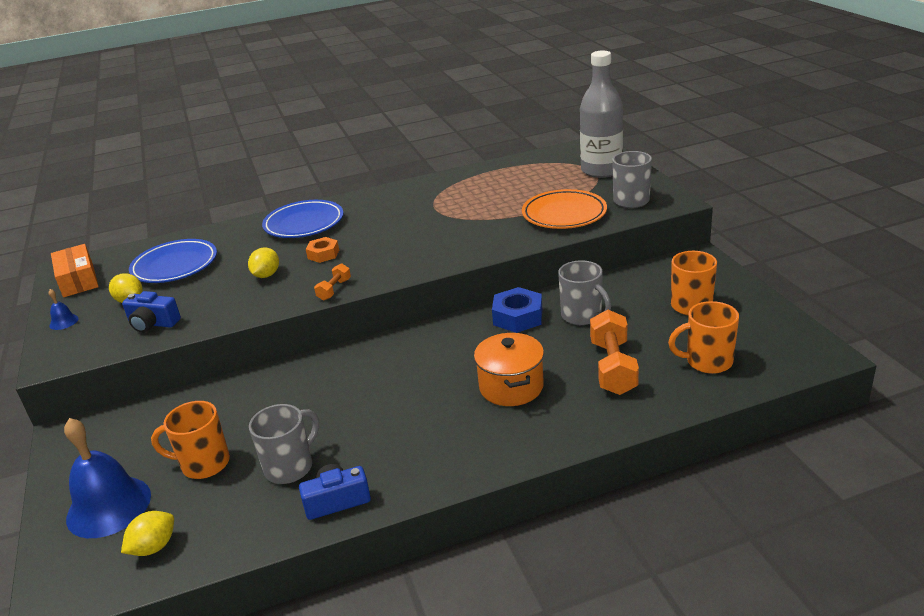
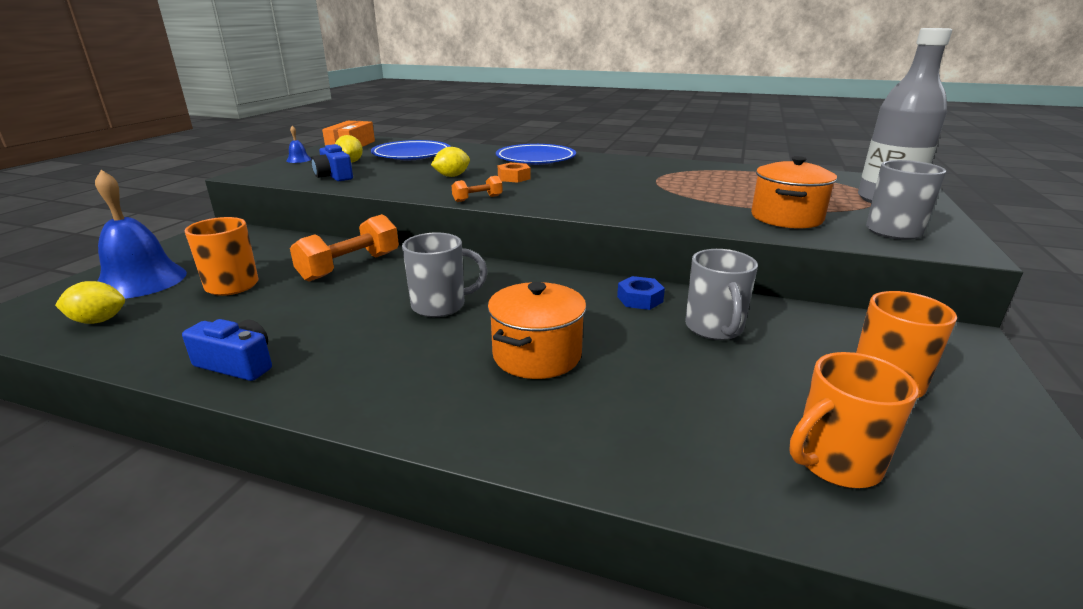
camera: 35 degrees right, 5 degrees down
grey mug [249,404,319,484] -> grey mug moved to [402,232,487,317]
blue nut [492,287,542,333] -> blue nut [617,276,665,310], size x0.64
orange plate [522,189,607,229] -> orange pot [751,156,837,228]
orange dumbbell [590,310,639,395] -> orange dumbbell moved to [290,214,399,282]
orange mug [668,301,739,374] -> orange mug turned 60 degrees counterclockwise [789,352,918,488]

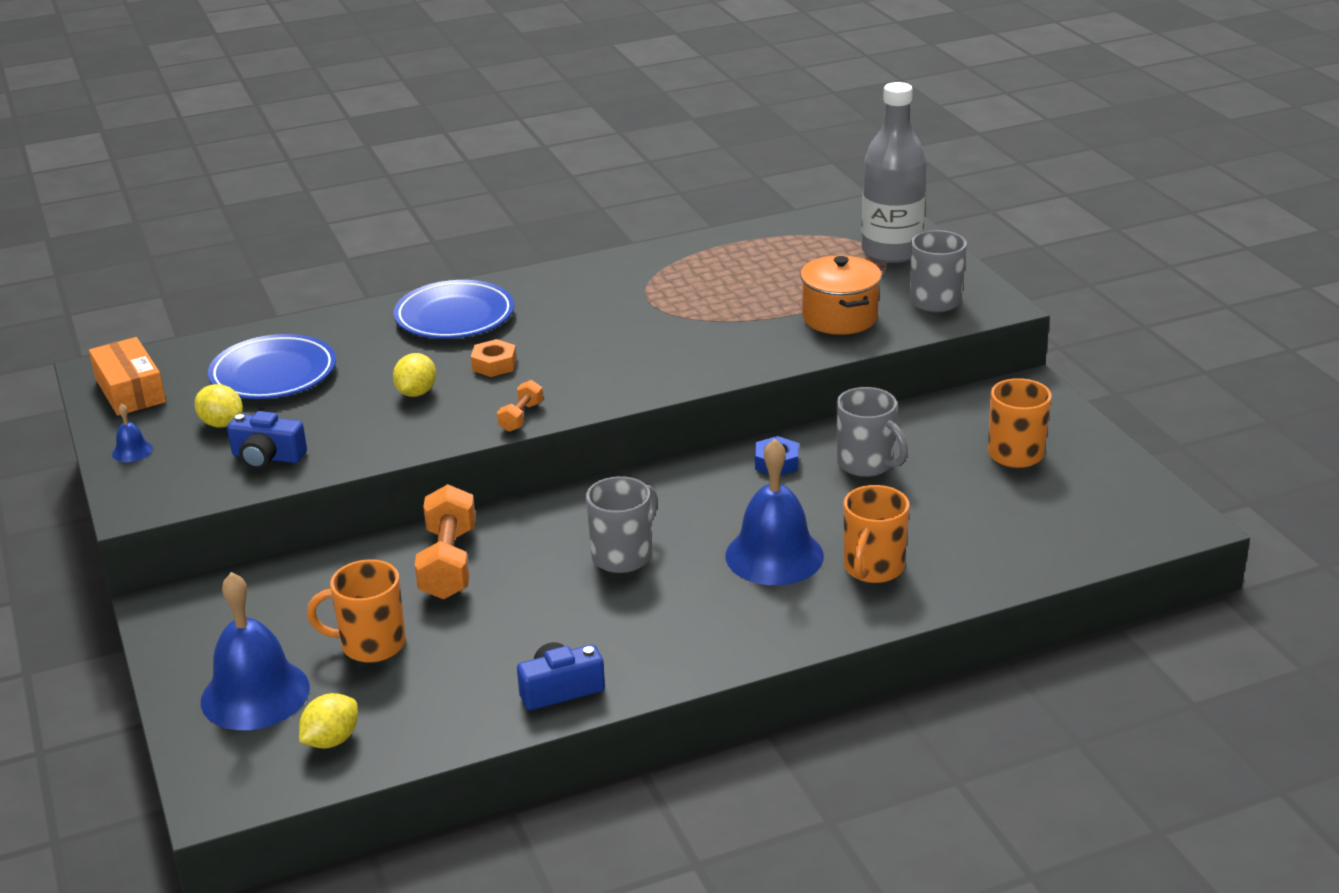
camera: 40 degrees left, 5 degrees up
orange pot [488,282,587,379] -> blue bell [726,439,824,585]
orange mug [789,352,918,488] -> orange mug moved to [844,485,909,583]

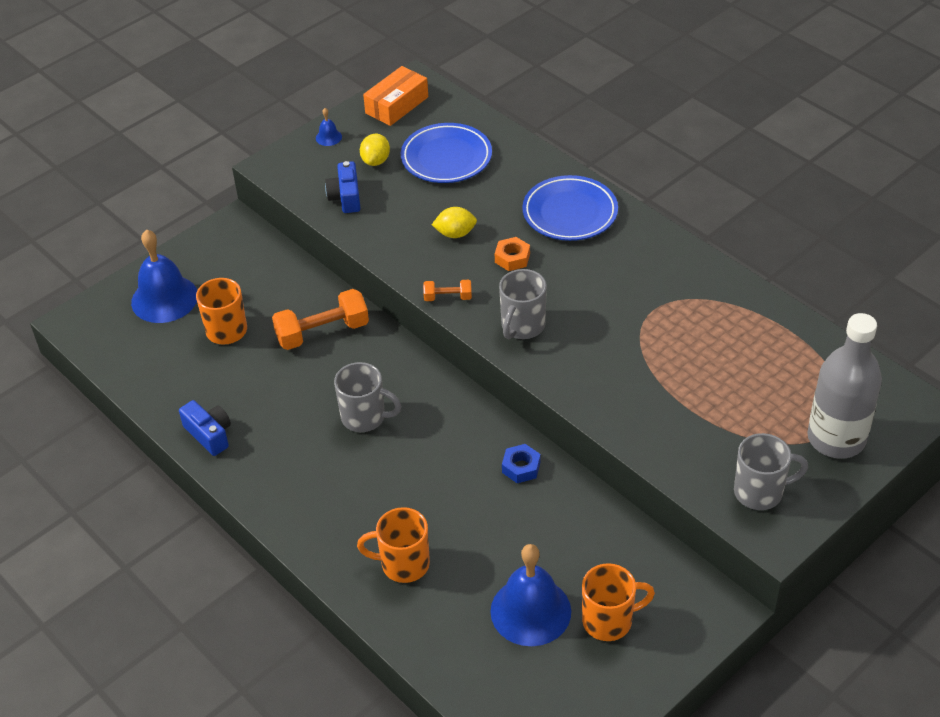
camera: 70 degrees right, 15 degrees up
yellow lemon [299,693,358,749] -> none
blue bell [726,439,824,585] -> blue bell moved to [490,544,571,646]
orange pot [800,255,882,335] -> none
grey mug [837,387,908,477] -> grey mug moved to [499,269,547,339]

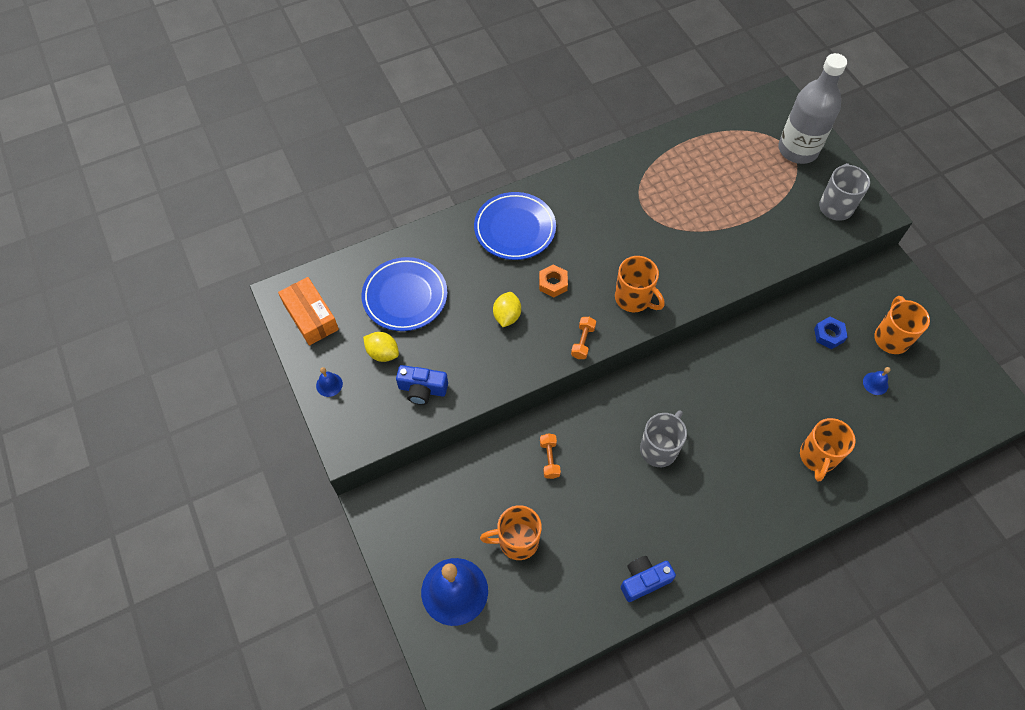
camera: 75 degrees left, 15 degrees up
orange dumbbell [272,289,369,350] -> orange dumbbell [540,434,561,479], size x0.51
blue bell [490,544,571,646] -> blue bell [863,367,891,395], size x0.42
grey mug [499,269,547,339] -> orange mug [615,256,664,312]
blue nut [502,444,540,483] -> blue nut moved to [814,317,848,349]

